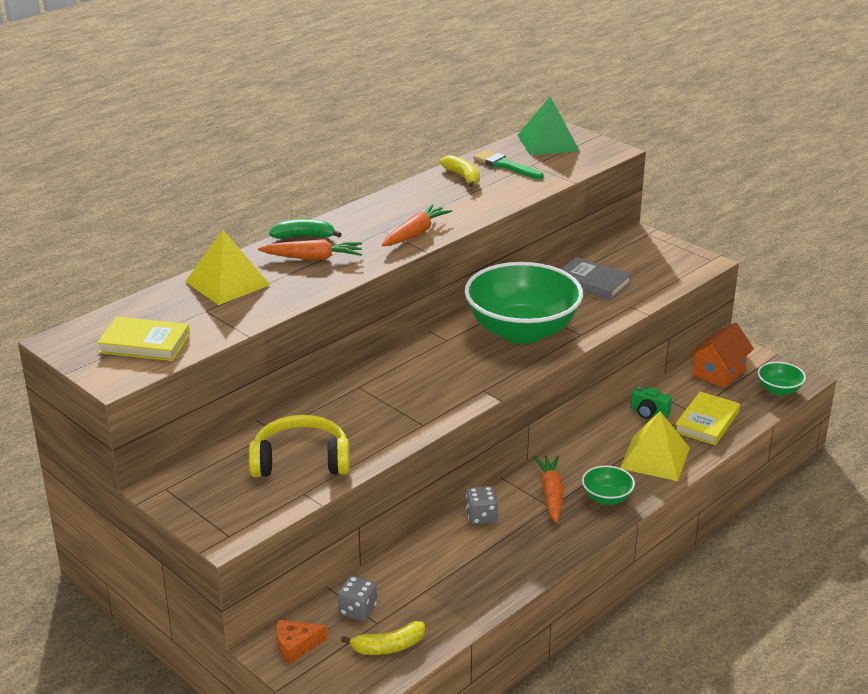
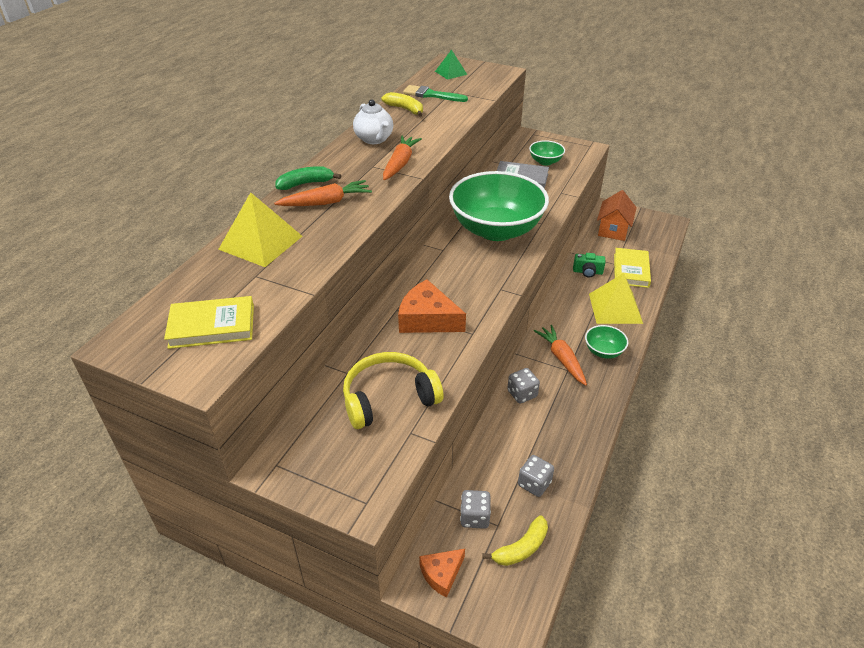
camera: 20 degrees left, 10 degrees up
green pyramid [518,96,580,156] -> green pyramid [435,50,467,80], size x0.58
green bowl [758,362,806,396] -> green bowl moved to [529,140,565,166]
none -> white teapot [353,100,393,144]
none -> orange cheese [398,279,466,333]
none -> grey dice [518,455,554,497]

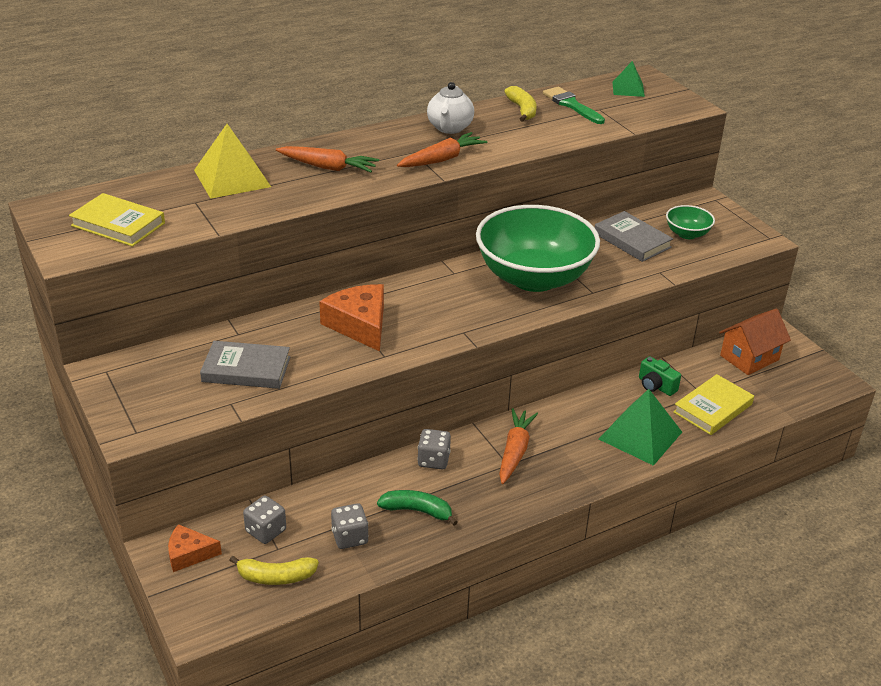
camera: 35 degrees right, 5 degrees down
green banana [275,166,341,190] -> green banana moved to [377,490,458,526]
yellow headphones [343,352,444,429] -> grey book [200,341,290,389]
green bowl [585,325,628,359] -> none
yellow pyramid [589,273,643,324] -> green pyramid [599,389,682,466]

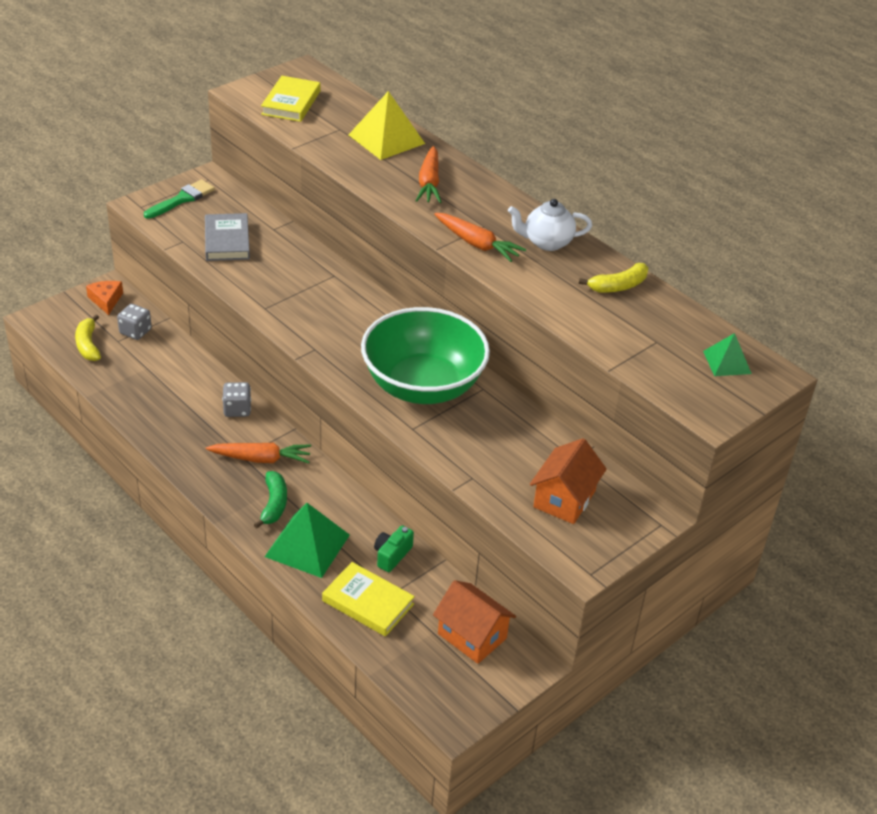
camera: 75 degrees right, 5 degrees up
orange cheese [319,284,384,352] -> none
grey dice [331,503,369,549] -> none
green banana [377,490,458,526] -> green banana moved to [254,471,287,529]
green brush [543,87,605,124] -> green brush moved to [144,179,215,219]
grey book [595,211,673,262] -> none
green bowl [666,205,715,239] -> orange house [530,438,607,524]

